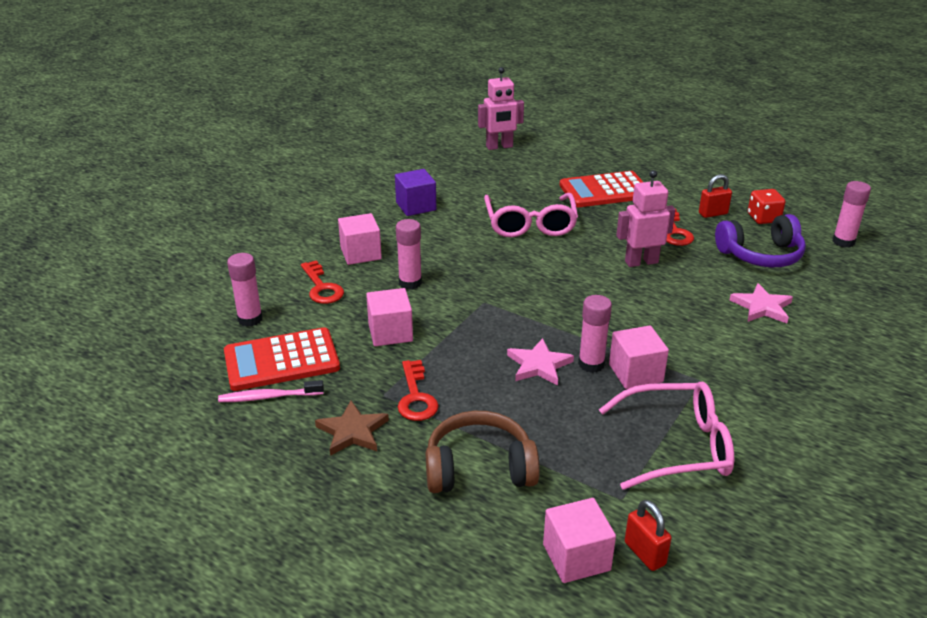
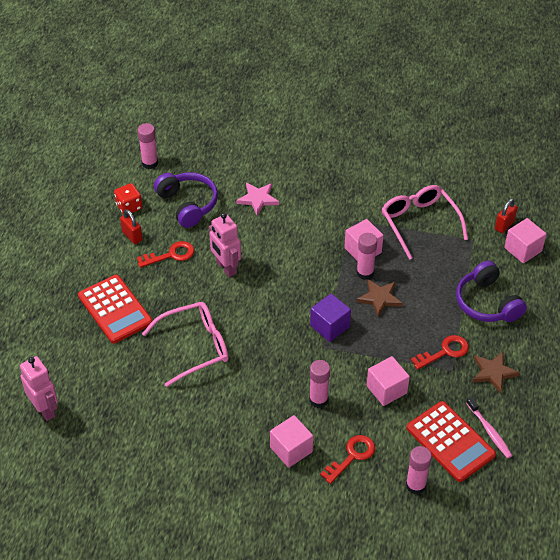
camera: 110 degrees left, 15 degrees up
purple cube [395,169,436,216] -> purple cube moved to [310,294,351,342]
brown headphones [426,411,540,493] -> purple headphones [456,260,527,322]
pink star [507,338,574,386] -> brown star [356,279,403,317]

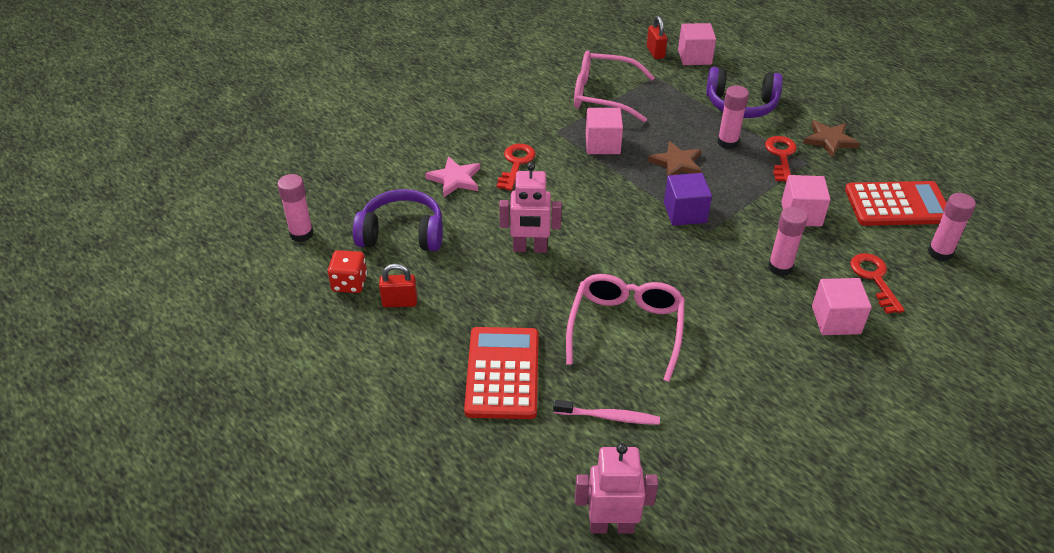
camera: 55 degrees left, 5 degrees down
red calculator [78,275,152,344] -> red calculator turned 90 degrees counterclockwise [464,327,539,419]
red key [137,241,194,268] -> red key moved to [497,144,535,191]
pink glue stick [356,233,377,280] -> pink glue stick moved to [717,85,749,149]
pink toothbrush [466,397,513,458] -> pink toothbrush moved to [553,400,660,425]

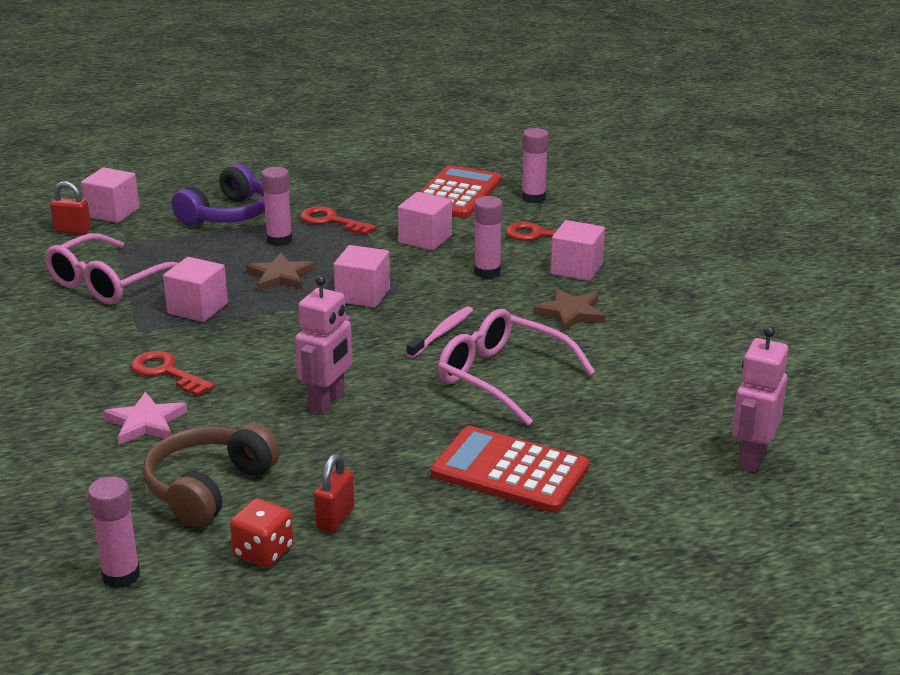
camera: 65 degrees left, 15 degrees down
purple headphones [353,189,443,251] -> brown headphones [143,423,280,527]
pink toothbrush [553,400,660,425] -> pink toothbrush moved to [406,306,473,358]
purple cube [664,173,712,226] -> pink cube [333,245,390,308]
brown star [803,121,860,158] -> brown star moved to [533,288,606,331]

